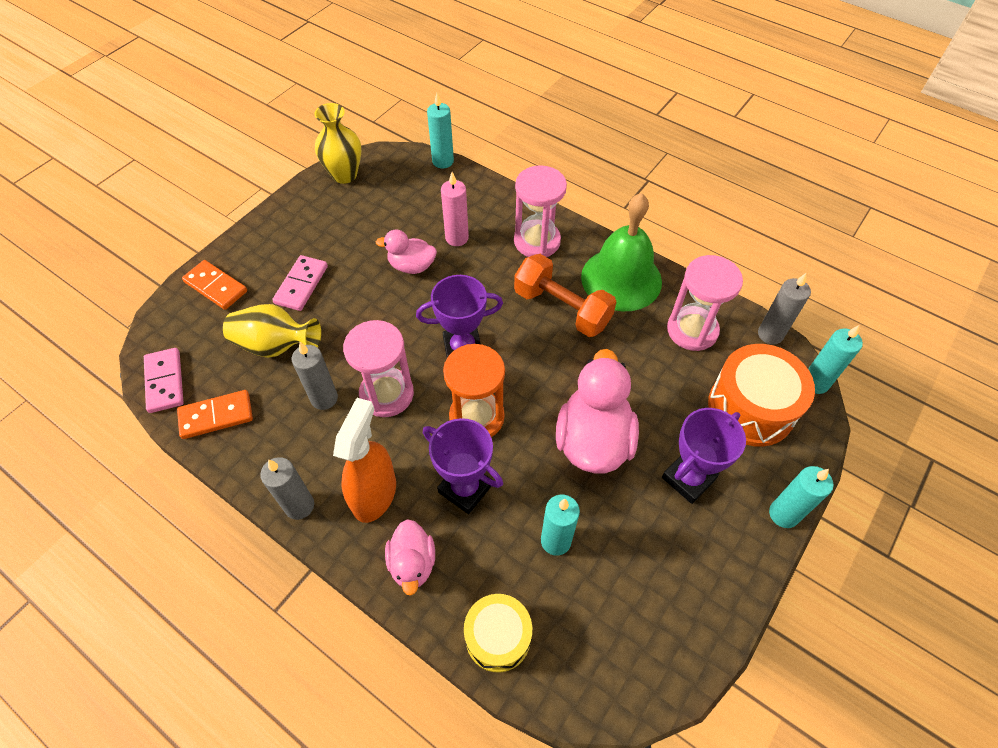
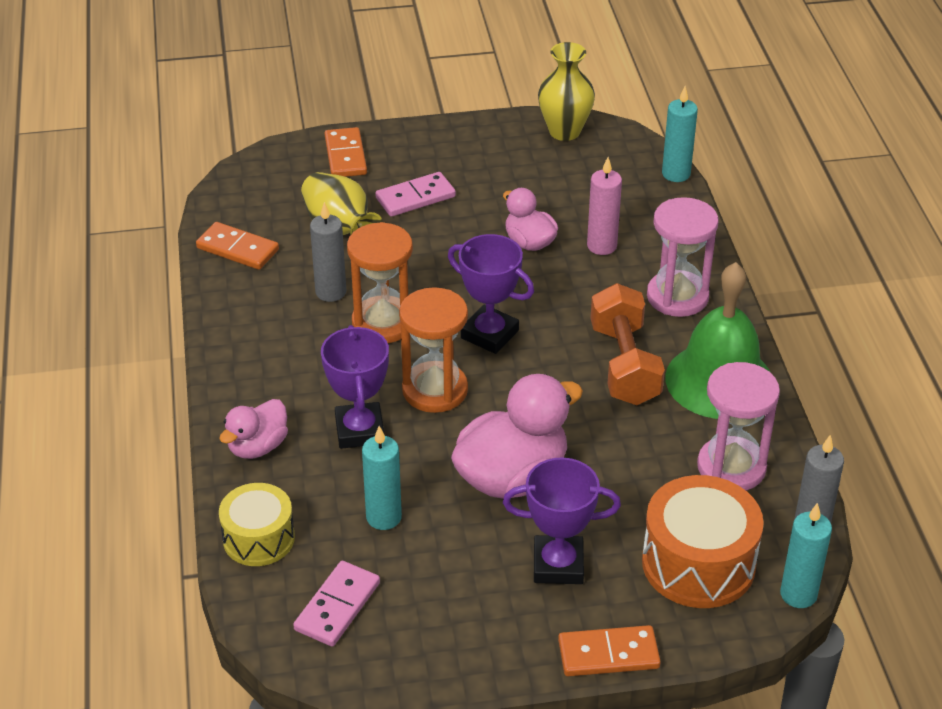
camera: 45 degrees right, 15 degrees down
pink domino [144,348,184,413] -> pink domino moved to [293,561,380,647]
grey candle [260,457,314,520] -> none
orange spray bottle [333,398,396,523] -> none
pink hourglass [343,320,414,417] -> orange hourglass [347,222,413,343]
turquoise candle [769,466,834,528] -> orange domino [558,625,661,676]

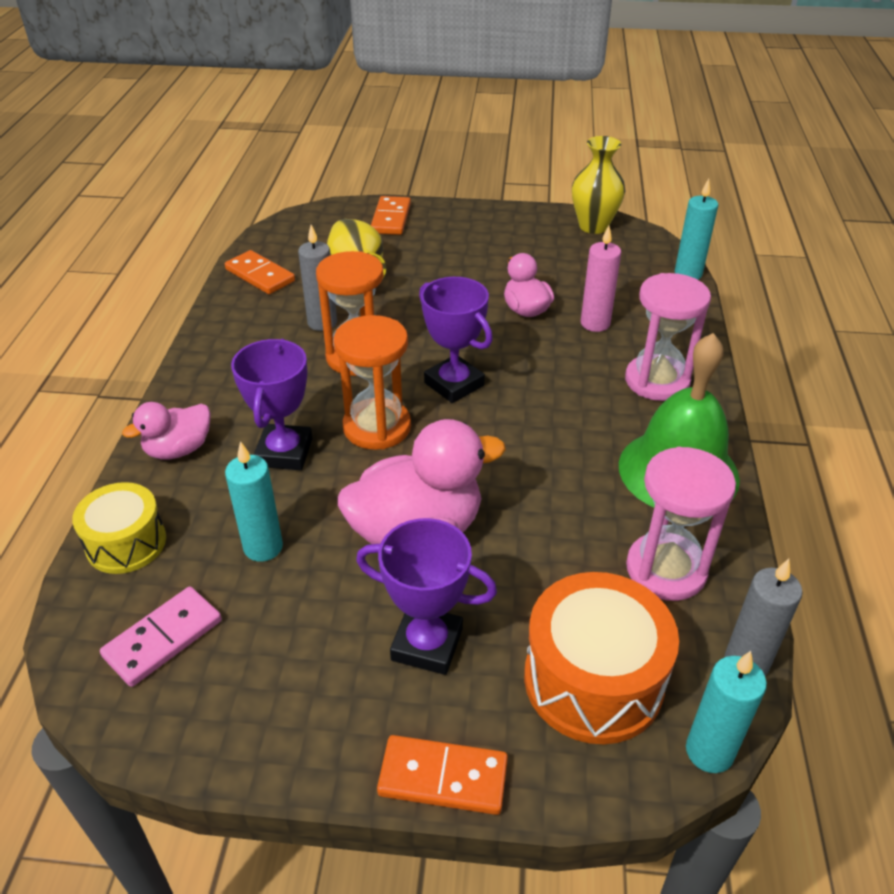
camera: 15 degrees right, 0 degrees up
pink domino [375,172,456,217] -> none
orange dumbbell [590,283,665,405] -> none

